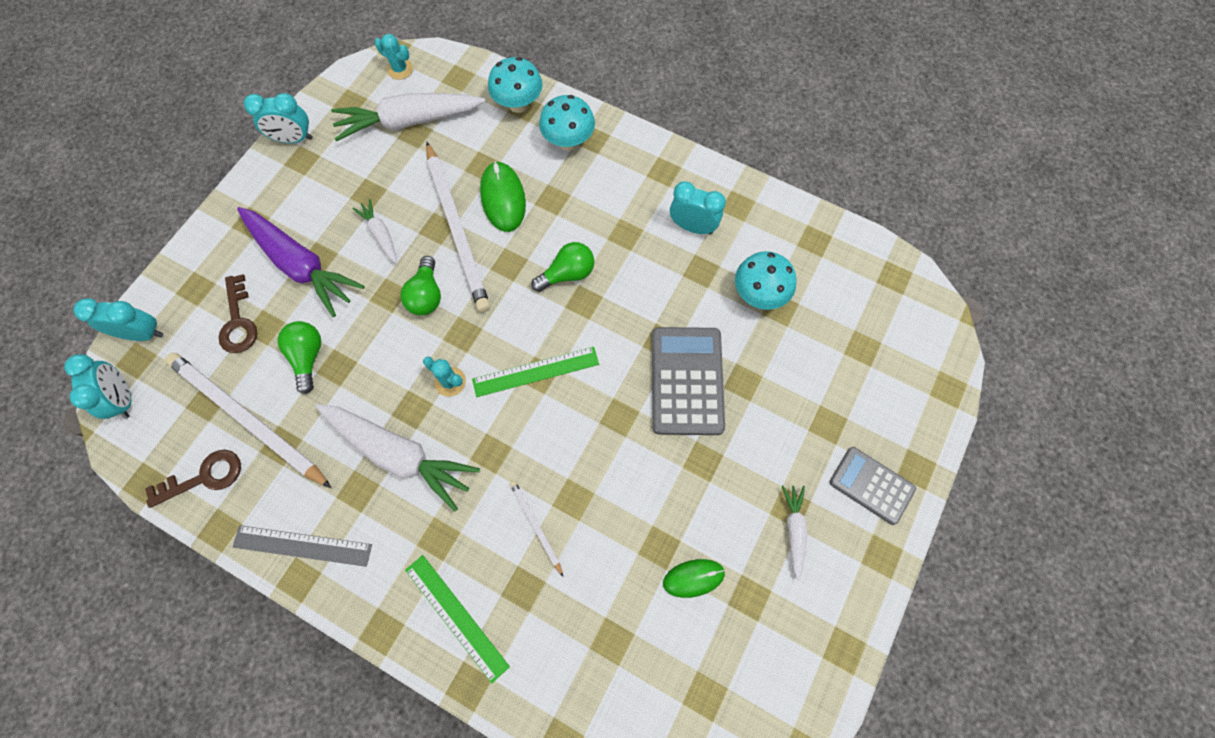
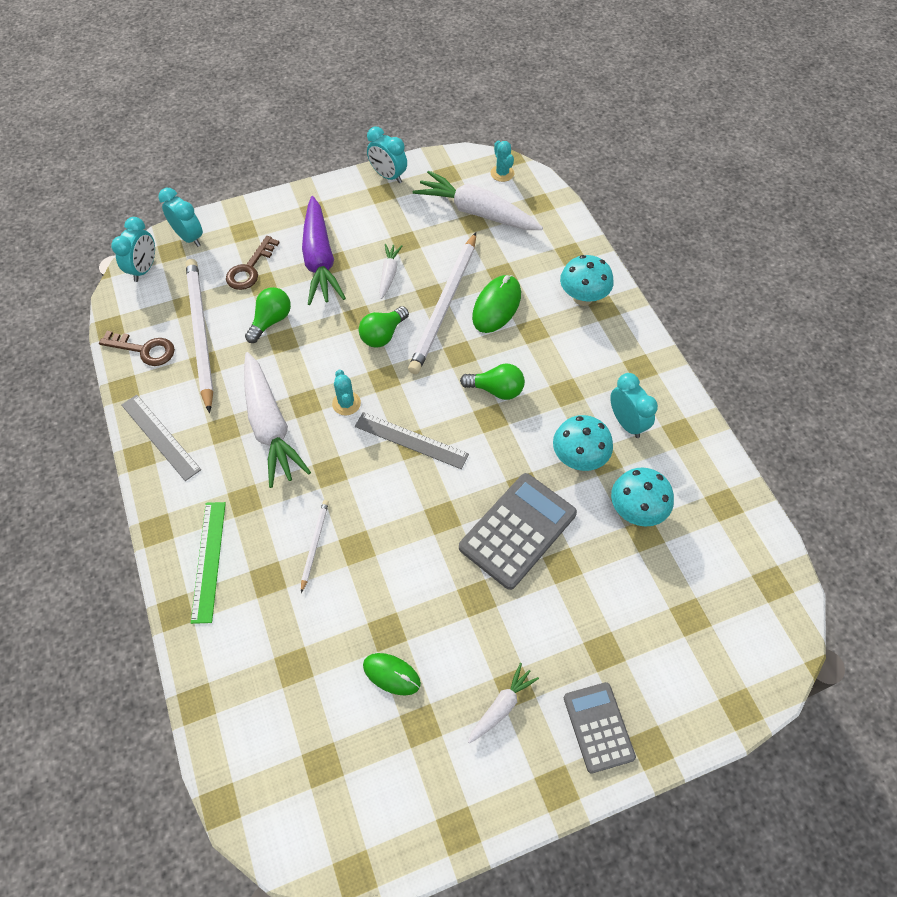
camera: 40 degrees right, 10 degrees down
green ruler [472,347,599,397] -> grey ruler [355,412,469,469]
turquoise mushroom [488,57,542,113] -> turquoise mushroom moved to [553,415,613,471]

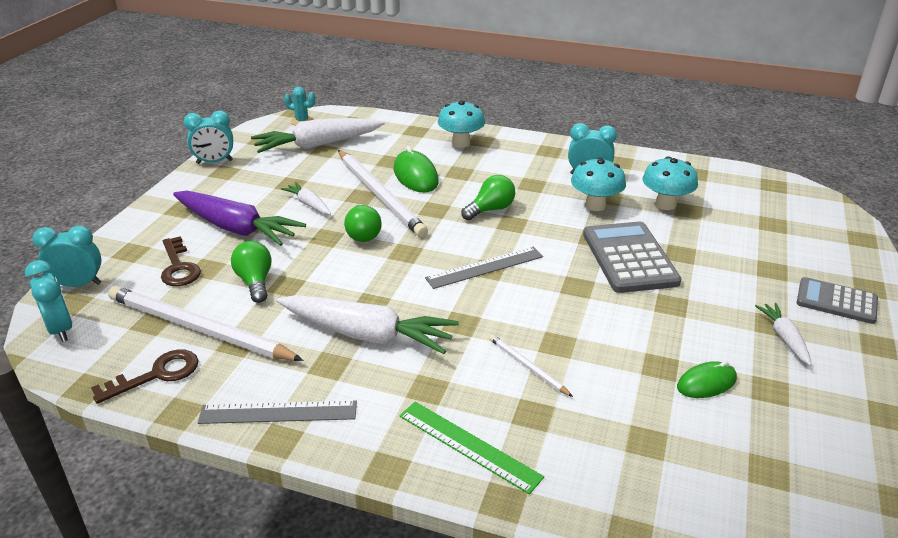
camera: 50 degrees left, 25 degrees down
turquoise cactus [332,369,361,415] -> none

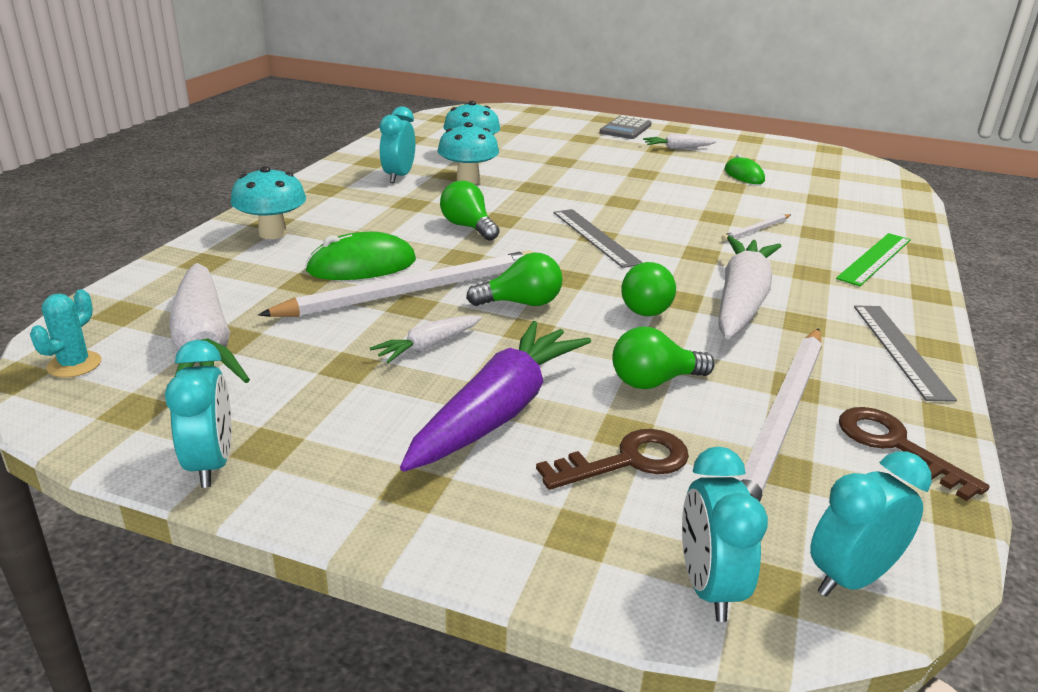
camera: 90 degrees left, 5 degrees down
grey calculator [583,222,681,293] -> none
none -> green light bulb [621,262,676,316]

